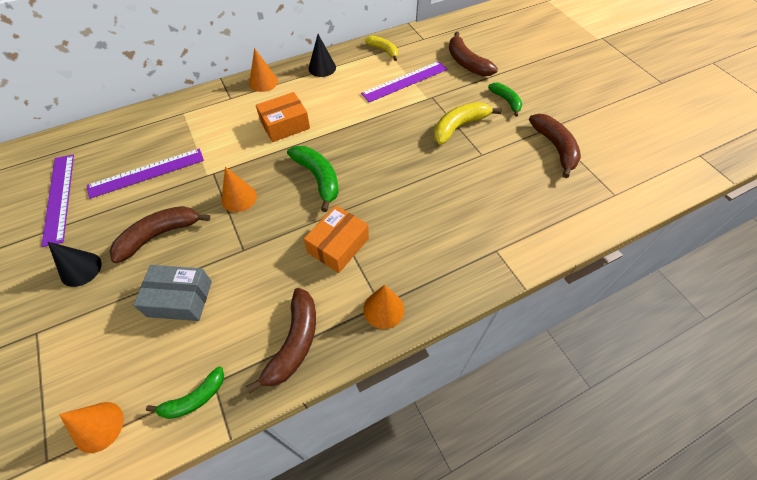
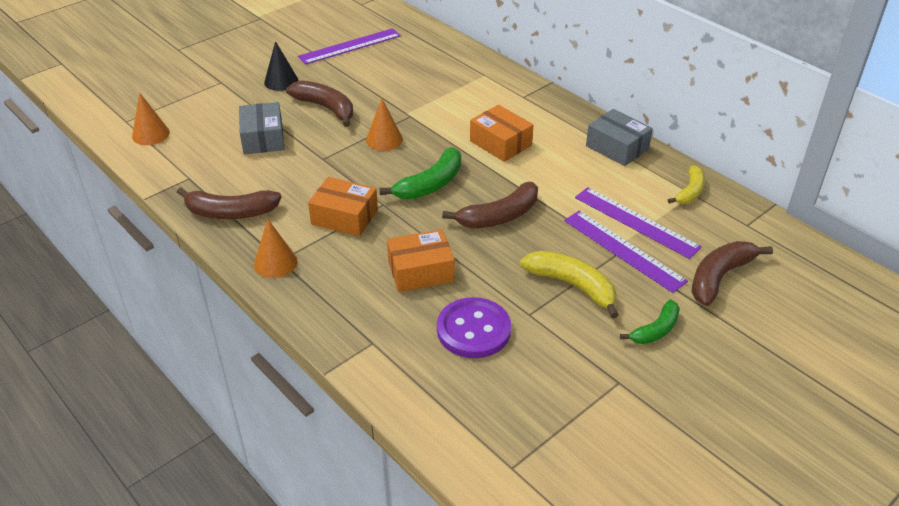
camera: 75 degrees right, 15 degrees down
purple ruler [87,149,204,199] -> purple ruler moved to [564,211,688,293]
green banana [146,366,224,419] -> none
orange cone [249,48,278,92] -> none
black cone [308,34,336,77] -> grey box [586,109,653,166]
brown banana [529,114,581,178] -> brown banana moved to [442,182,538,229]
none -> orange box [387,229,455,292]
none -> purple button [437,297,511,358]

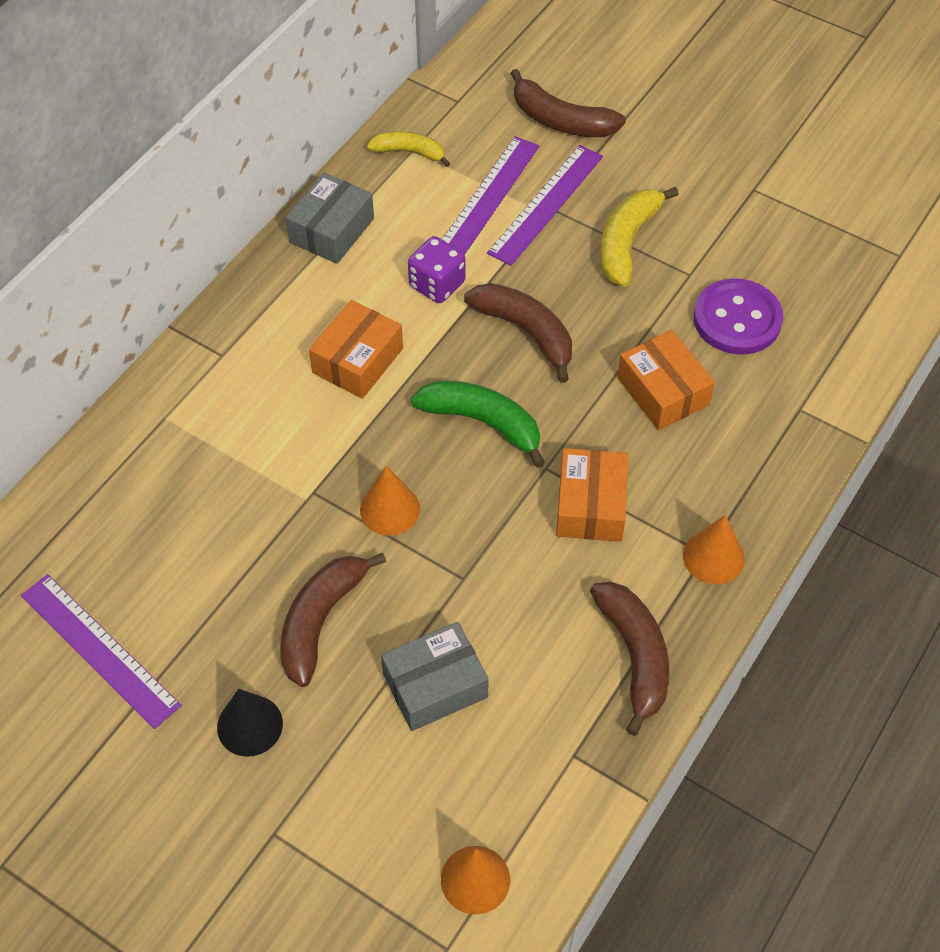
camera: 105 degrees left, 15 degrees up
green banana [620,299,680,344] -> none
none -> purple dice [408,236,465,303]

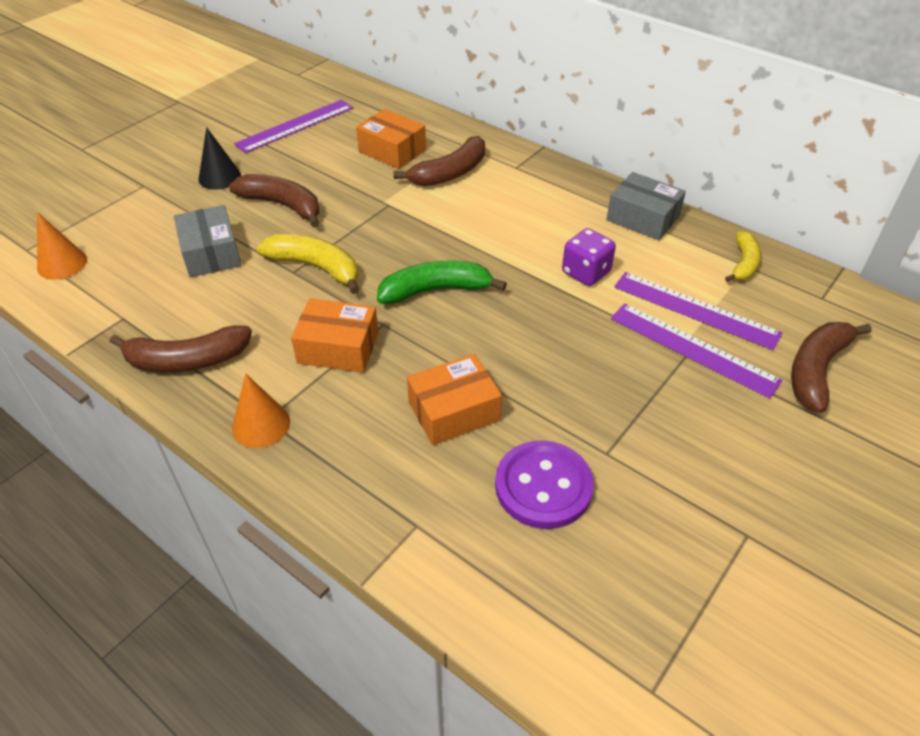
camera: 95 degrees right, 10 degrees down
orange box [309,300,403,399] -> orange box moved to [356,109,426,169]
orange cone [360,466,420,536] -> none
green banana [411,381,545,468] -> green banana turned 135 degrees counterclockwise [377,260,507,304]
brown banana [464,283,572,383] -> brown banana moved to [393,136,485,186]
yellow banana [600,187,679,287] -> yellow banana moved to [257,234,359,294]

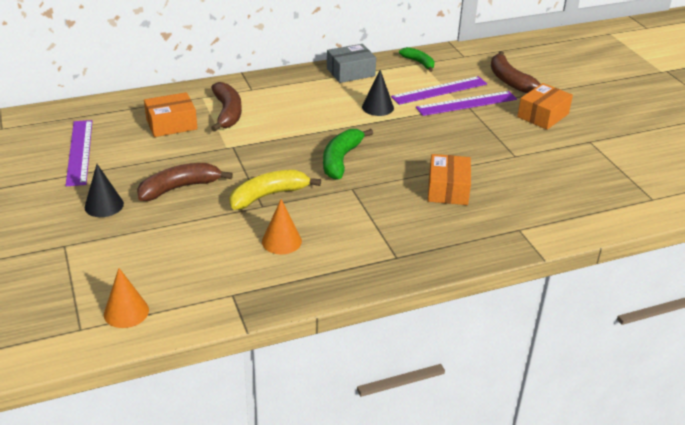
camera: 60 degrees left, 10 degrees down
brown banana [110,325,252,372] -> none
grey box [174,205,241,277] -> none
orange cone [232,374,290,448] -> orange cone moved to [262,199,302,254]
orange box [291,298,378,373] -> orange box moved to [517,83,573,130]
purple button [495,440,594,529] -> none
purple dice [562,228,616,286] -> black cone [362,70,394,116]
yellow banana [725,231,761,282] -> green banana [399,47,435,72]

